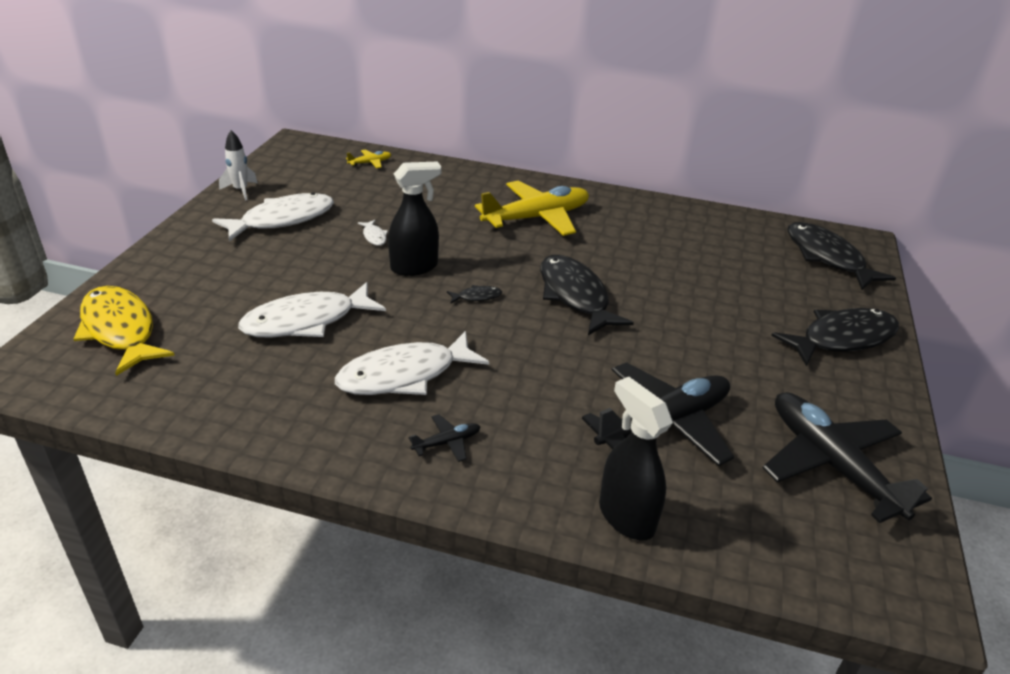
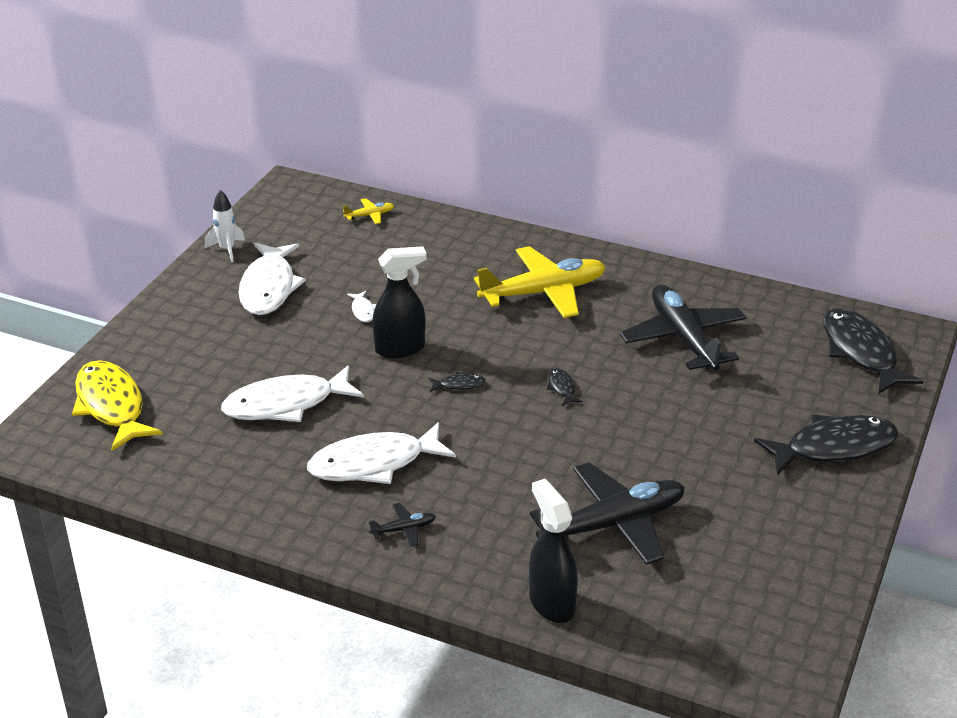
camera: 10 degrees right, 0 degrees up
white fish [212,192,334,242] -> white fish turned 120 degrees clockwise [239,243,306,315]
black fish [540,255,634,335] -> black fish [547,368,582,406], size x0.41
black plane [763,392,932,523] -> black plane moved to [620,284,747,371]

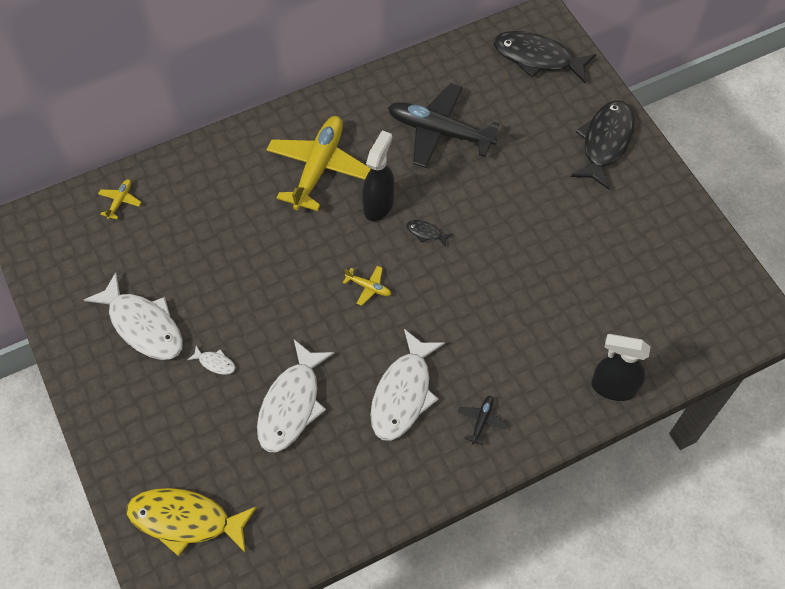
camera: 50 degrees left, 25 degrees up
white rocket [205,190,245,262] -> none
white fish [347,291,376,322] -> white fish moved to [188,346,235,375]
black spray bottle [373,246,427,358] -> black spray bottle moved to [362,130,394,221]
black fish [429,372,486,392] -> yellow plane [343,266,391,306]
black plane [530,462,685,565] -> none

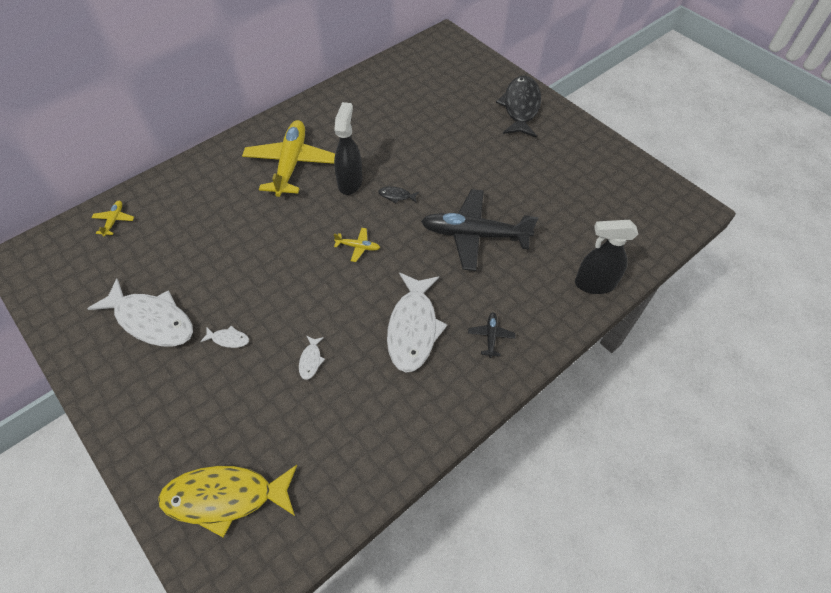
camera: 15 degrees left, 5 degrees down
white fish [257,340,335,452] -> white fish [299,336,325,380], size x0.41
black plane [388,83,499,168] -> black plane moved to [421,189,538,271]
black fish [493,31,596,83] -> none

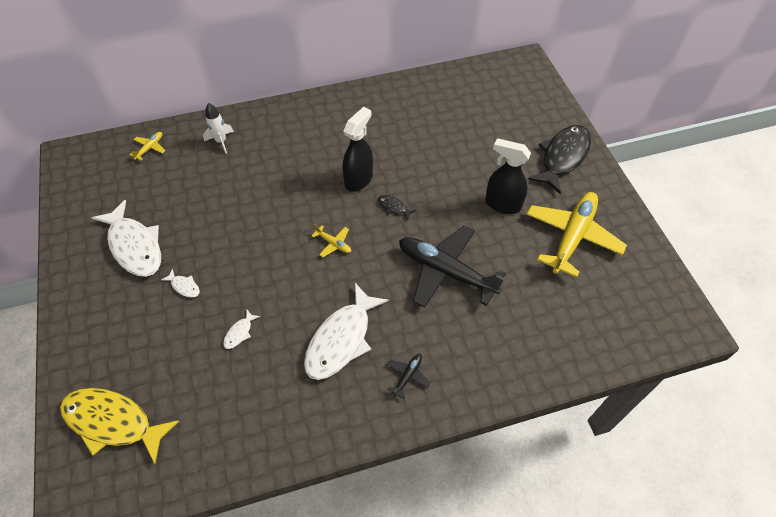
camera: 25 degrees right, 0 degrees up
yellow plane [242,120,335,197] -> yellow plane moved to [526,192,627,278]
black spray bottle [575,220,638,294] -> black spray bottle moved to [485,138,531,214]
none -> white rocket [203,103,234,154]

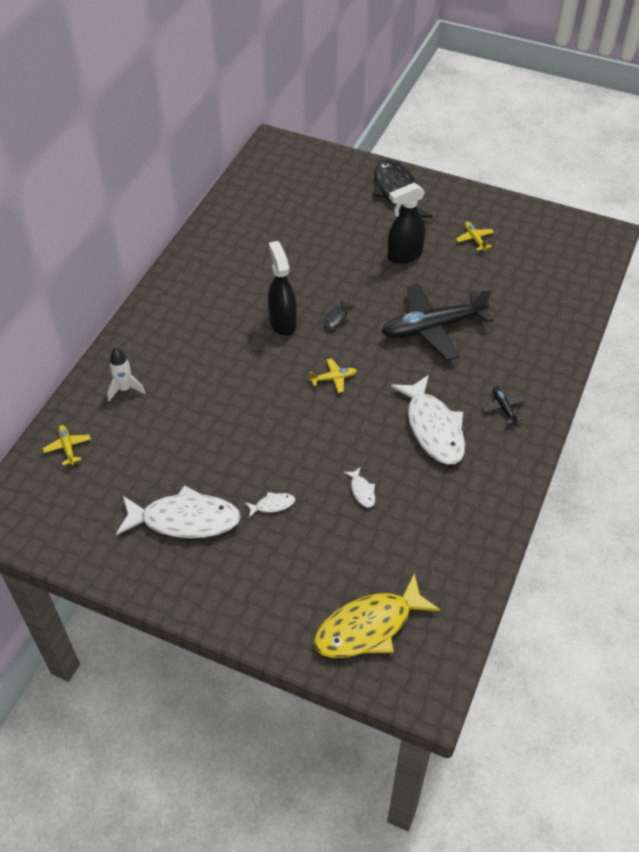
camera: 50 degrees left, 5 degrees down
black fish [378,195,416,220] -> black fish turned 45 degrees counterclockwise [324,300,355,330]
yellow plane [526,192,627,278] -> yellow plane [456,222,494,251], size x0.41

